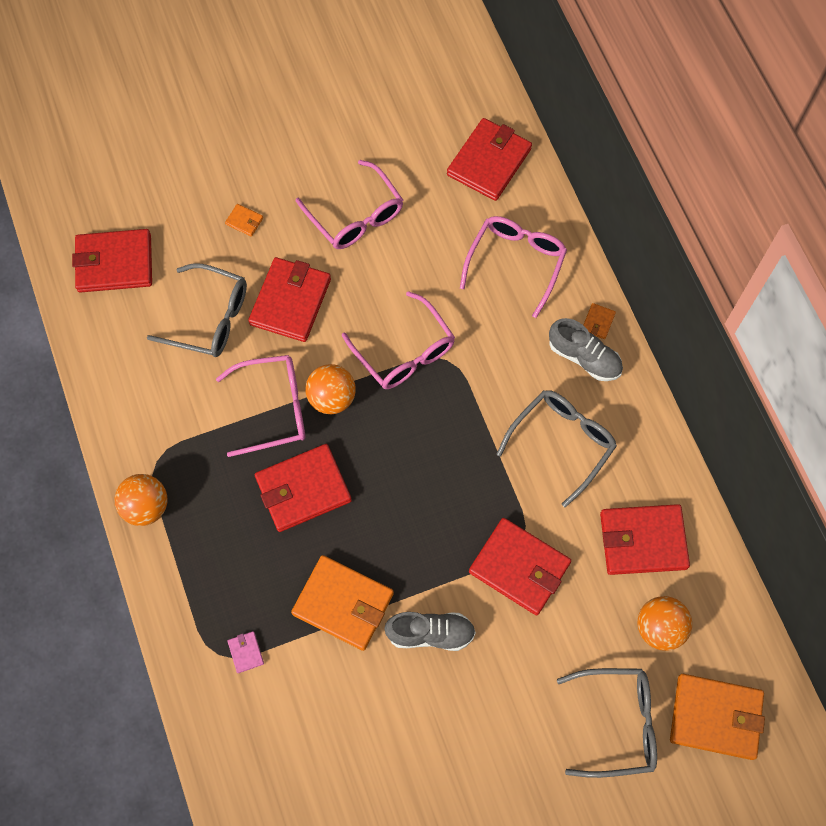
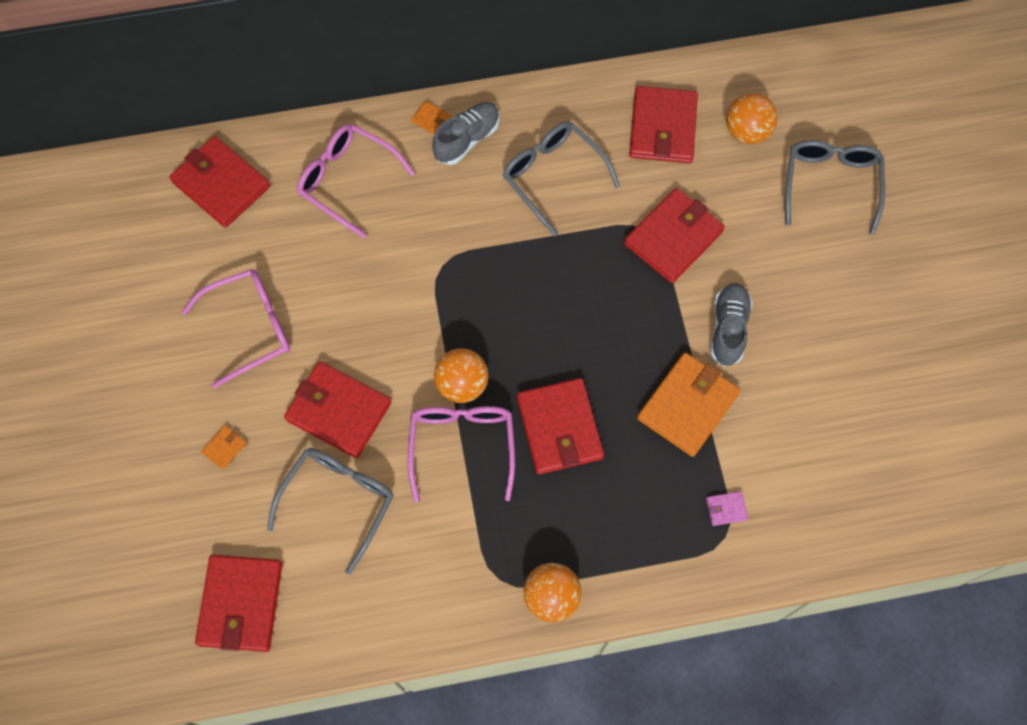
camera: 80 degrees left, 0 degrees up
pink glasses [342,291,455,389] -> none
orange wallet [670,674,765,760] -> none

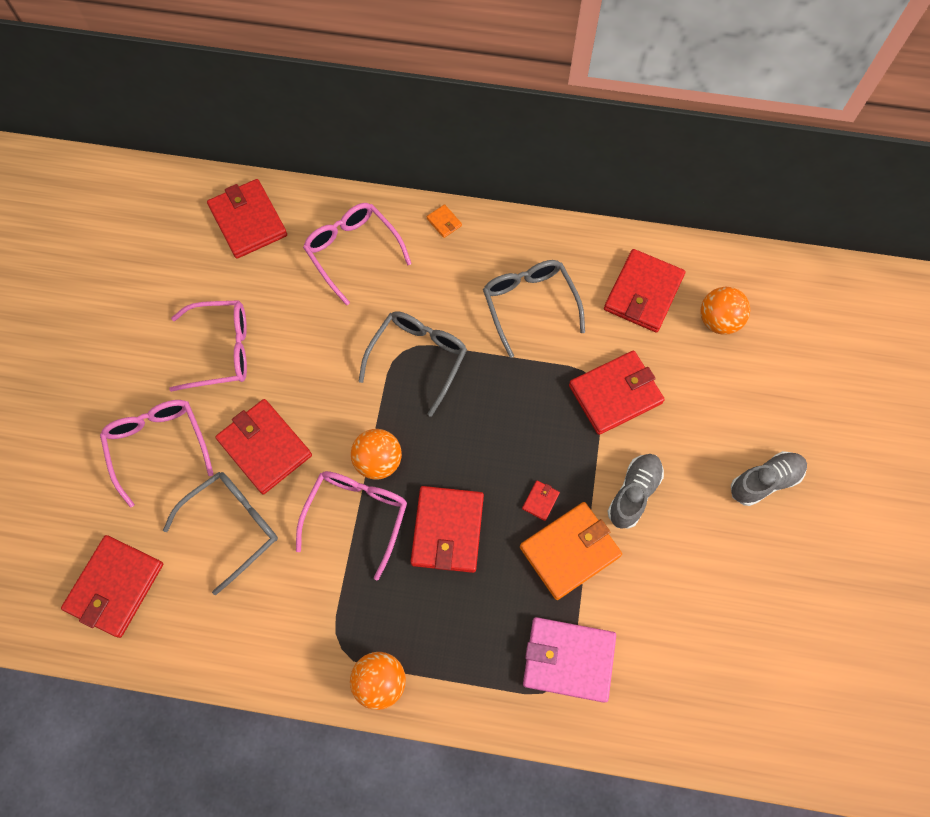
camera: 20 degrees right, 0 degrees up
orange wallet [201,426,247,470] -> pink glasses [100,400,214,508]
grey shoe [432,102,499,165] -> grey shoe moved to [731,451,807,506]
pink wallet [706,491,748,526] -> pink wallet [523,617,616,703], size x2.40
grey glasses [785,140,885,235] -> grey glasses moved to [359,311,467,417]
none -> red wallet [522,481,560,521]

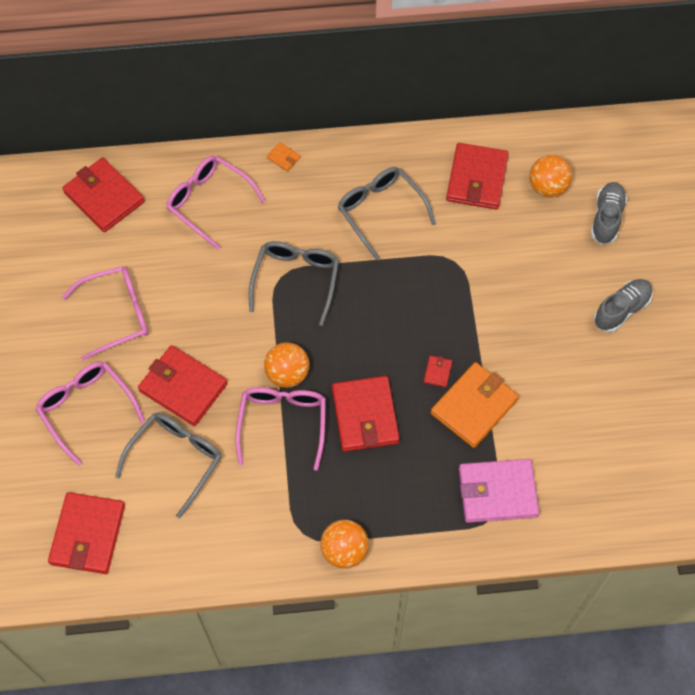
camera: 15 degrees left, 5 degrees down
red wallet [569,351,665,435] -> none
grey shoe [608,454,664,529] -> grey shoe moved to [591,182,627,245]

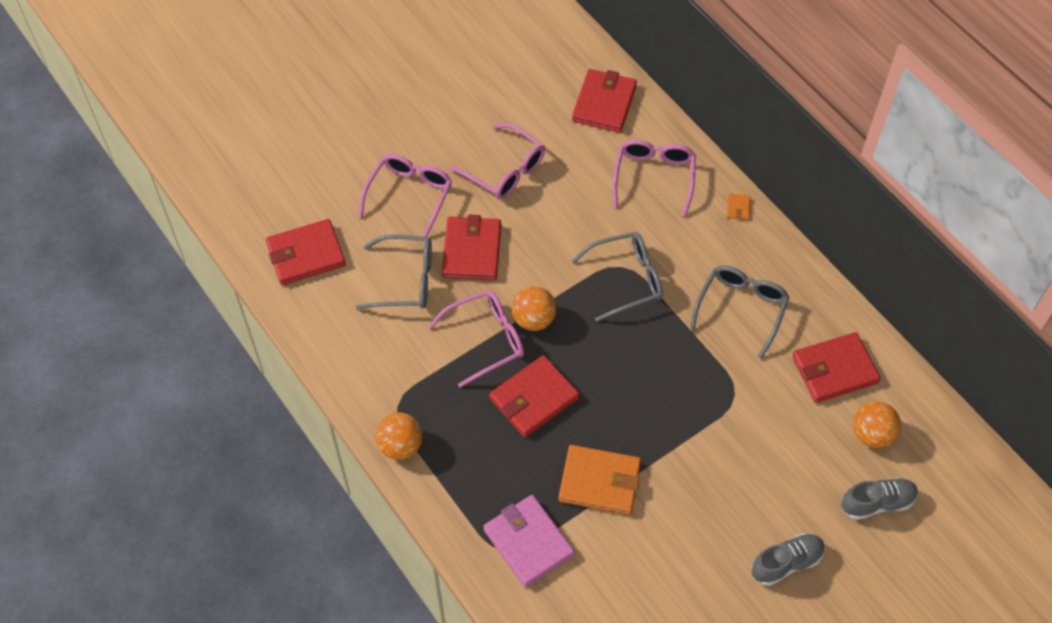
camera: 60 degrees right, 5 degrees down
red wallet [424,356,452,387] -> none
grey shoe [594,279,653,333] -> grey shoe turned 45 degrees counterclockwise [752,533,825,586]

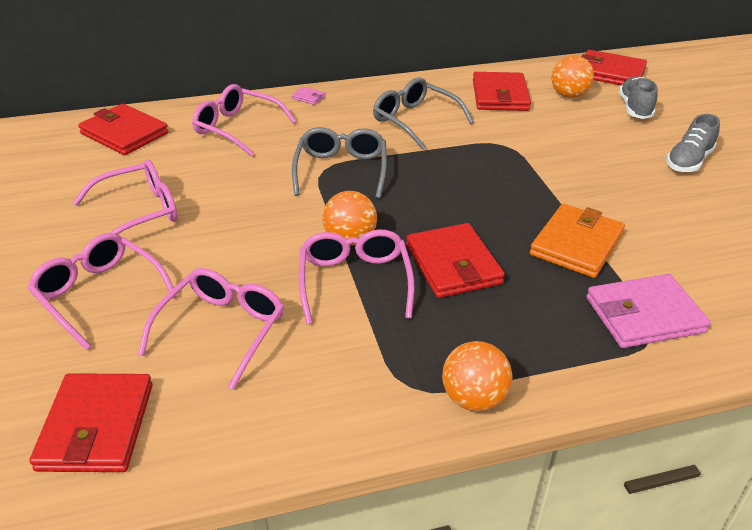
camera: 70 degrees left, 20 degrees down
grey glasses [356,234,432,310] -> pink glasses [138,268,284,390]
red wallet [442,214,501,280] -> red wallet moved to [581,50,647,85]
orange wallet [727,194,751,220] -> pink wallet [292,87,325,105]
grey shoe [752,533,825,586] -> grey shoe turned 135 degrees counterclockwise [666,114,720,172]

